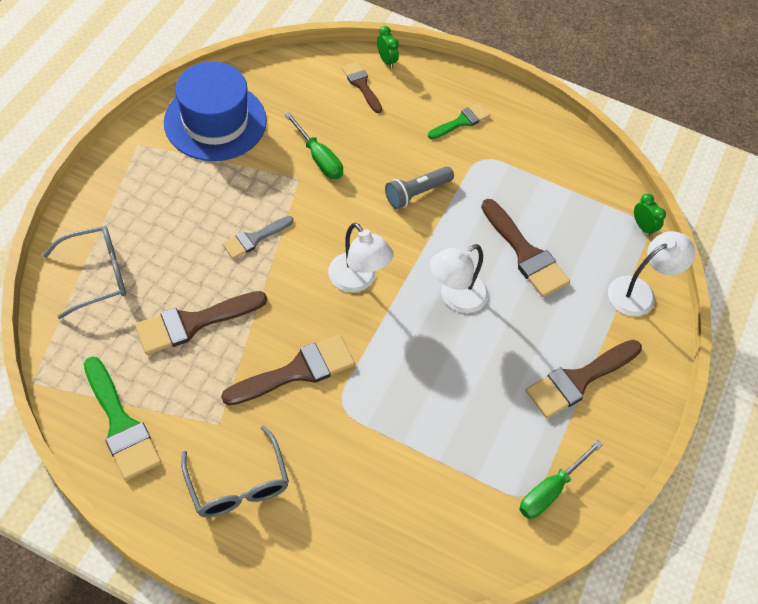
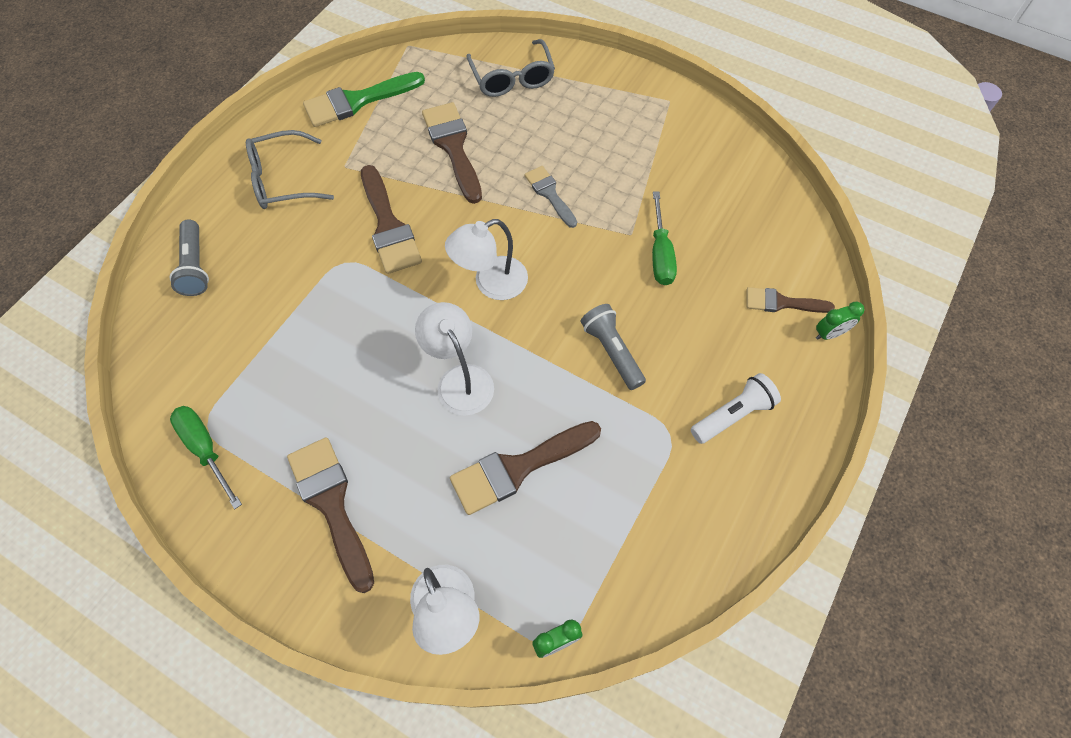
camera: 100 degrees right, 5 degrees up
blue hat [164,61,267,161] -> none
green screwdriver [285,112,343,179] -> green screwdriver turned 60 degrees counterclockwise [652,191,677,285]
brown brush [342,61,382,113] -> brown brush turned 150 degrees counterclockwise [747,287,835,313]
green brush [428,103,490,139] -> white flashlight [691,373,781,444]
none -> grey flashlight [170,220,209,296]

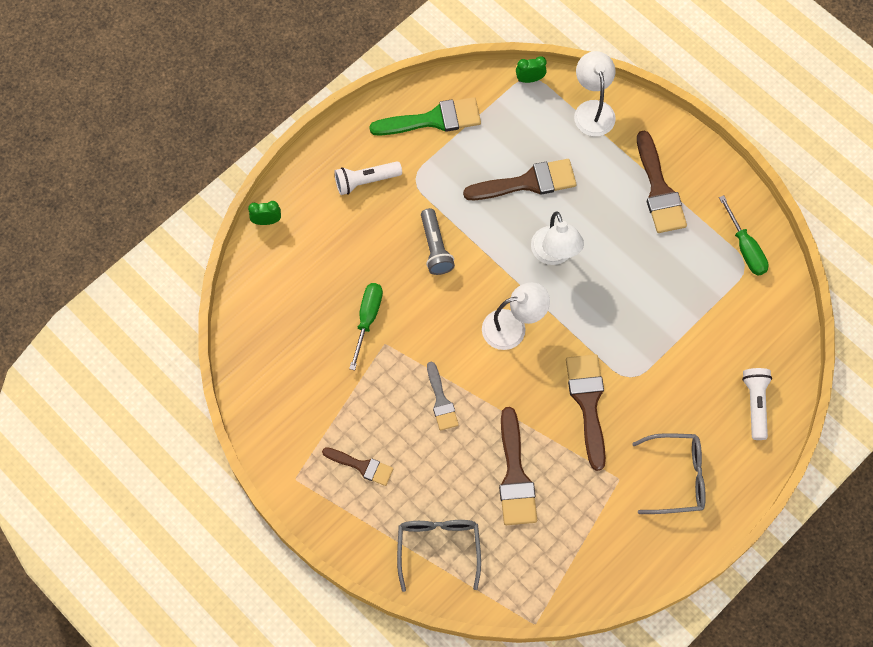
camera: 165 degrees left, 5 degrees up
grey flashlight [170,220,209,296] -> white flashlight [742,368,772,440]
green brush [303,72,425,127] -> green brush moved to [369,97,481,136]
brown brush [747,287,835,313] -> brown brush moved to [322,447,393,486]

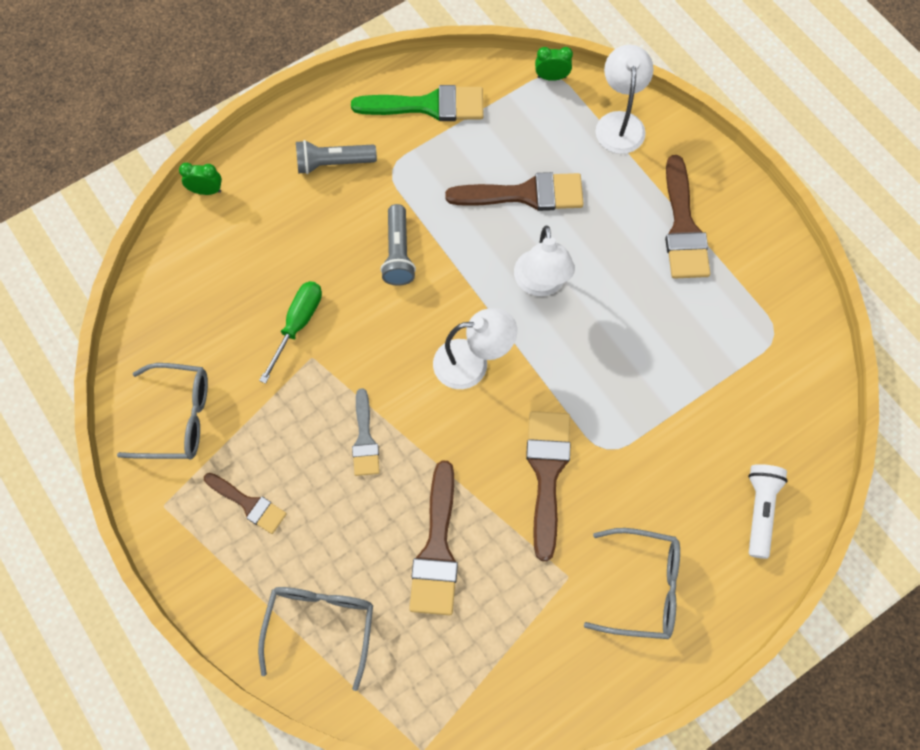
camera: 10 degrees right, 0 degrees up
white flashlight [334,161,402,195] -> grey flashlight [296,140,377,174]
green screwdriver [719,195,769,276] -> none
none -> grey glasses [117,363,208,460]

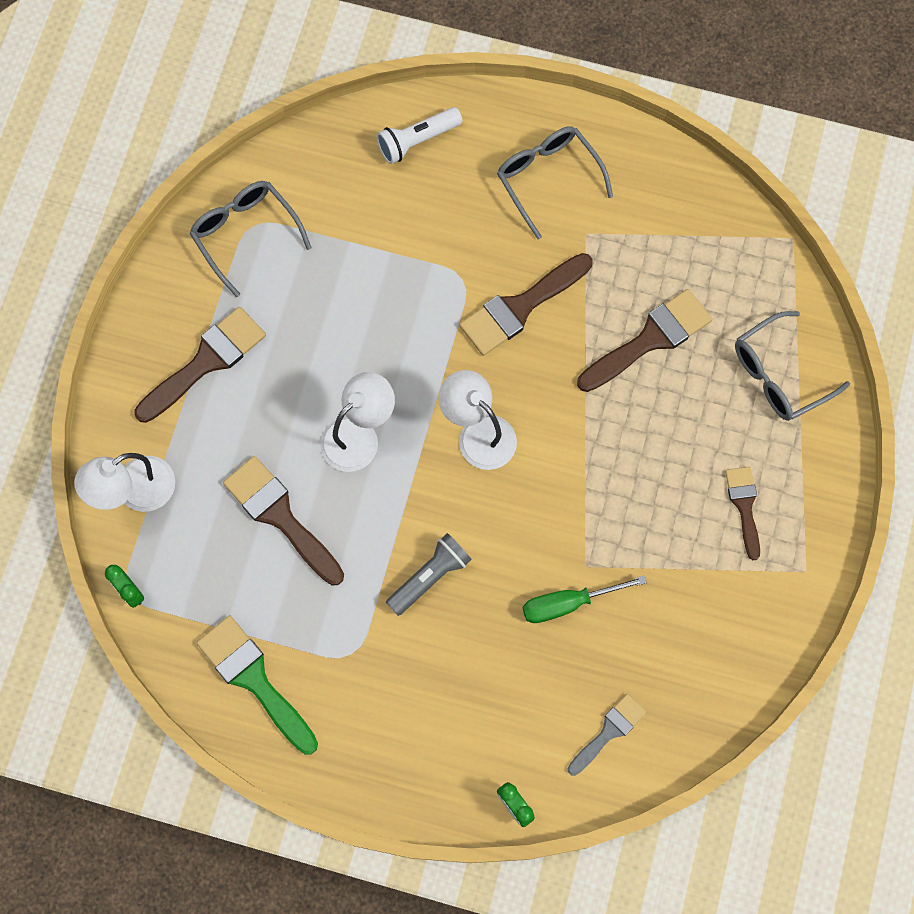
camera: 130 degrees left, 5 degrees up
grey glasses [117,363,208,460] -> grey glasses moved to [189,181,312,297]
grey flashlight [296,140,377,174] -> none
grey brush [352,388,380,476] -> grey brush moved to [567,694,646,776]

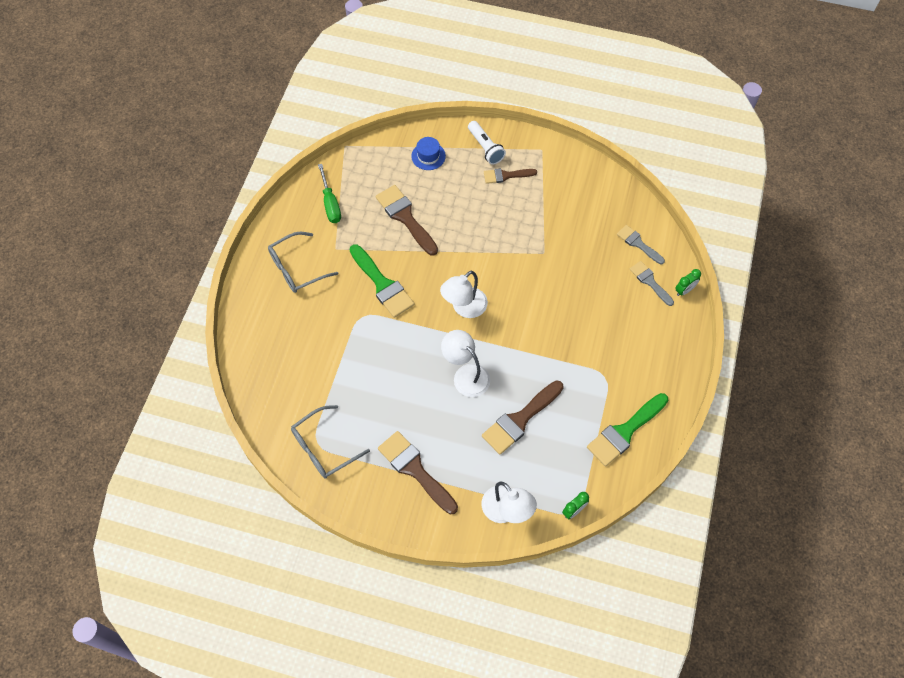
camera: 90 degrees left, 10 degrees down
white flashlight [376,107,462,164] -> white flashlight moved to [468,121,506,165]
grey flashlight [386,533,472,616] -> none
brown brush [459,253,593,356] -> green brush [349,244,415,318]
green screwdriver [523,576,647,623] -> green screwdriver moved to [318,164,341,223]
grey glasses [735,311,850,421] -> blue hat [411,137,446,170]
none -> grey brush [630,261,674,306]

